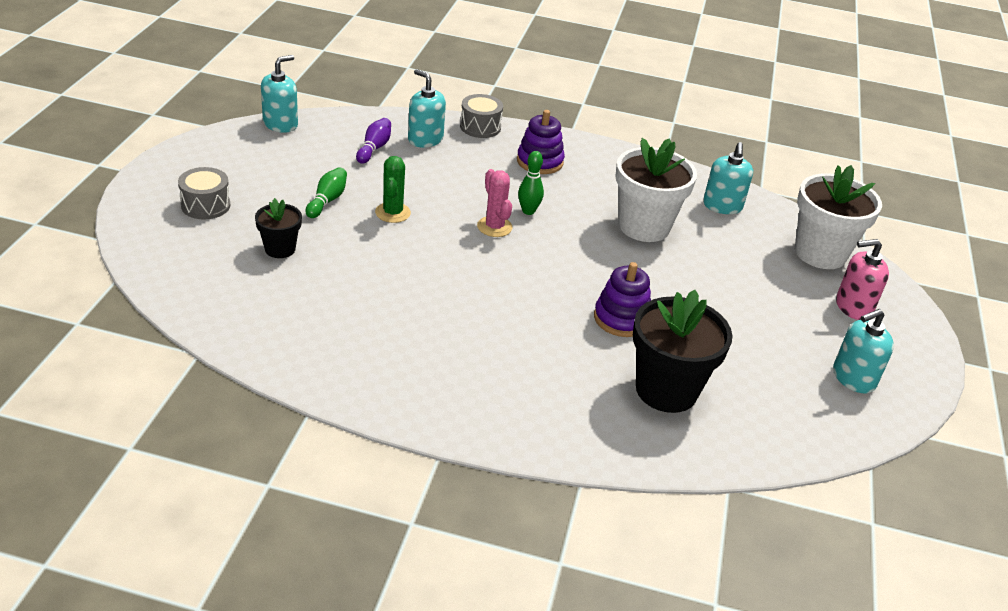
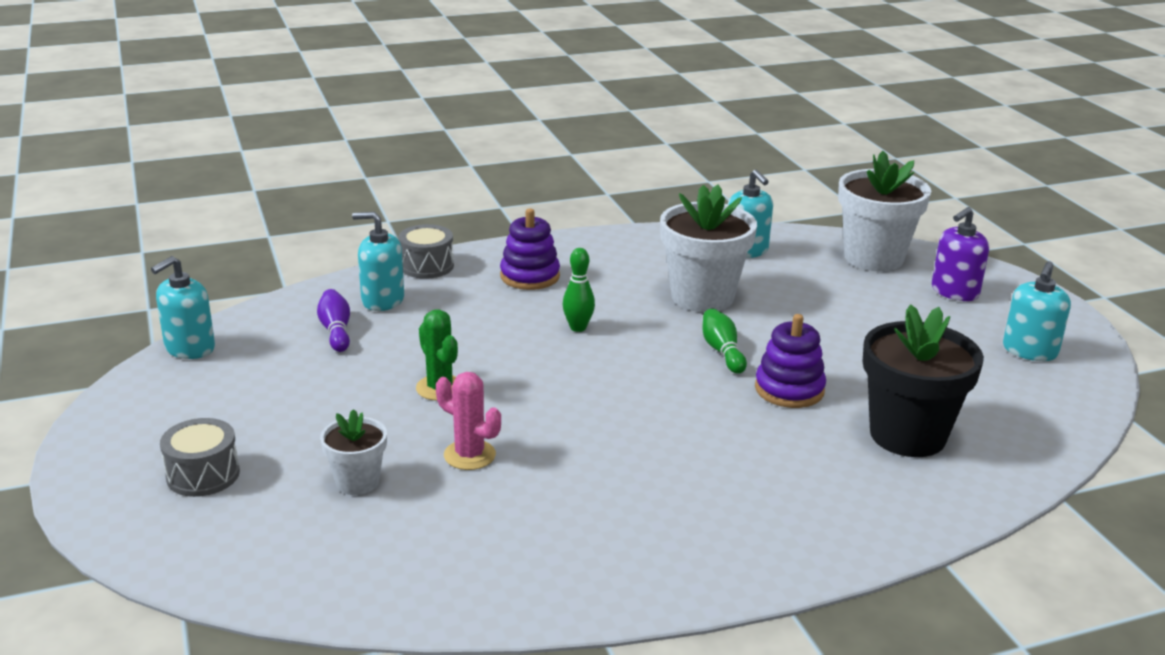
camera: 30 degrees left, 10 degrees down
black flower pot [255,198,302,258] -> white flower pot [320,409,387,495]
turquoise soap dispenser [261,55,298,133] -> turquoise soap dispenser turned 150 degrees counterclockwise [151,256,215,359]
green bowling pin [305,167,347,218] -> green bowling pin moved to [703,308,747,374]
pink cactus [477,169,512,237] -> pink cactus moved to [436,372,501,470]
pink soap dispenser [836,239,889,320] -> purple soap dispenser [932,207,989,301]

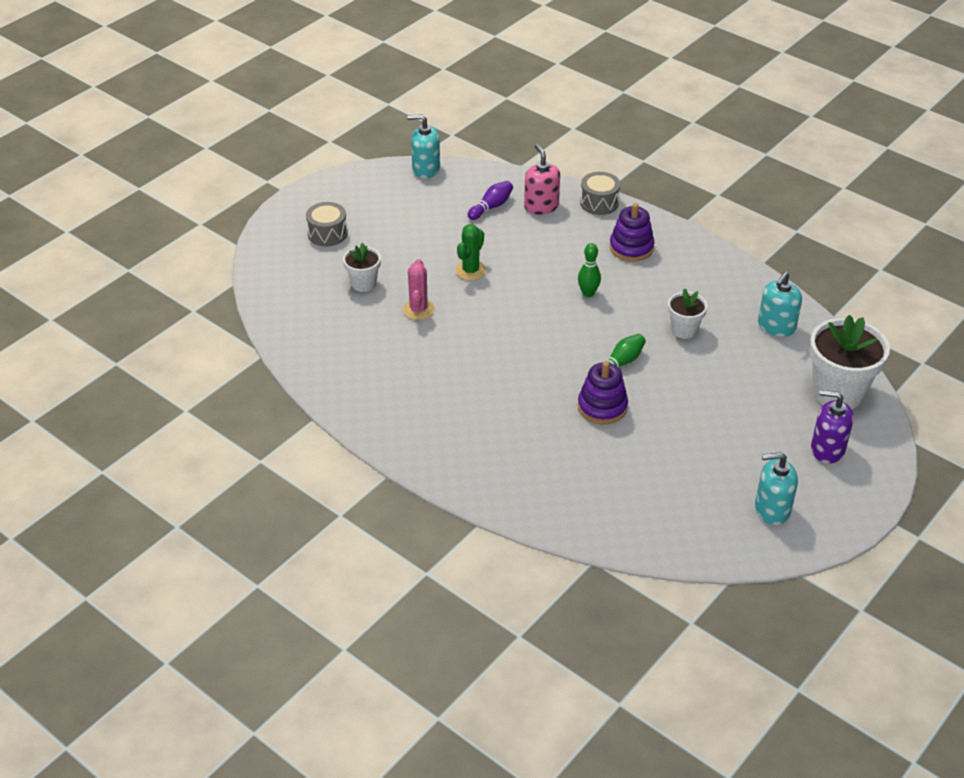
camera: 60 degrees right, 15 degrees up
turquoise soap dispenser [352,212,404,311] -> pink soap dispenser [524,144,560,215]
white flower pot [660,184,757,312] -> white flower pot [668,288,707,339], size x0.53
black flower pot [863,305,984,457] -> none

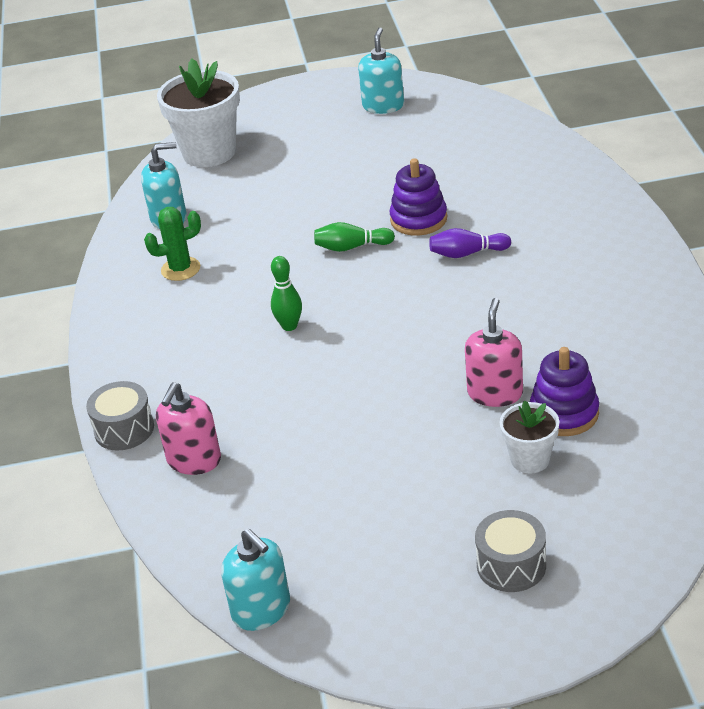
camera: 135 degrees left, 5 degrees down
pink cactus [403,259,435,320] -> pink soap dispenser [465,298,523,407]
green cactus [456,224,486,280] -> green cactus moved to [144,207,201,281]
purple bowling pin [468,181,513,220] -> purple bowling pin moved to [429,228,511,258]
purple stacking toy [610,203,655,262] -> purple stacking toy moved to [530,347,599,436]
white flower pot [668,288,707,339] -> none
turquoise soap dispenser [755,452,798,525] -> turquoise soap dispenser turned 120 degrees counterclockwise [358,27,404,114]
purple soap dispenser [811,390,853,464] -> none

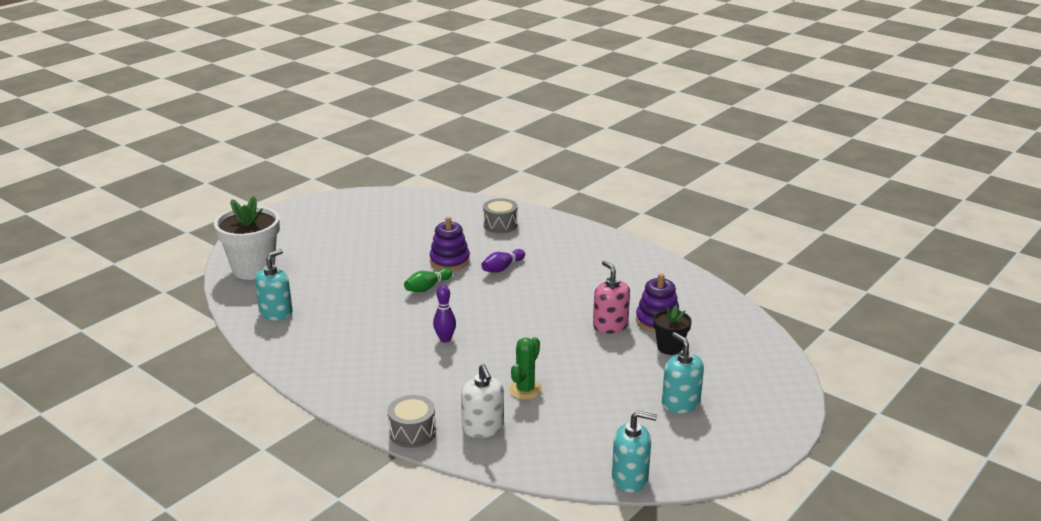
camera: 45 degrees left, 10 degrees down
green cactus [144,207,201,281] -> green cactus moved to [509,337,542,400]
pink soap dispenser [156,382,221,475] -> white soap dispenser [461,364,504,438]
green bowling pin [271,256,302,331] -> purple bowling pin [433,285,456,342]
turquoise soap dispenser [358,27,404,114] -> turquoise soap dispenser moved to [662,332,704,413]
grey drum [475,510,546,592] -> grey drum moved to [483,198,517,233]
white flower pot [499,400,559,474] -> black flower pot [653,305,692,355]

